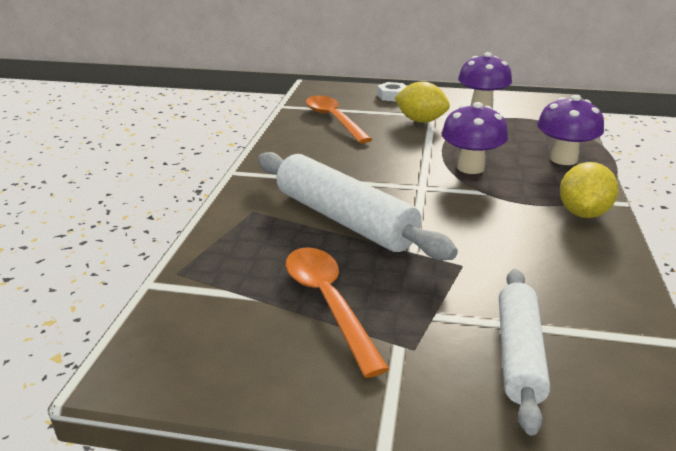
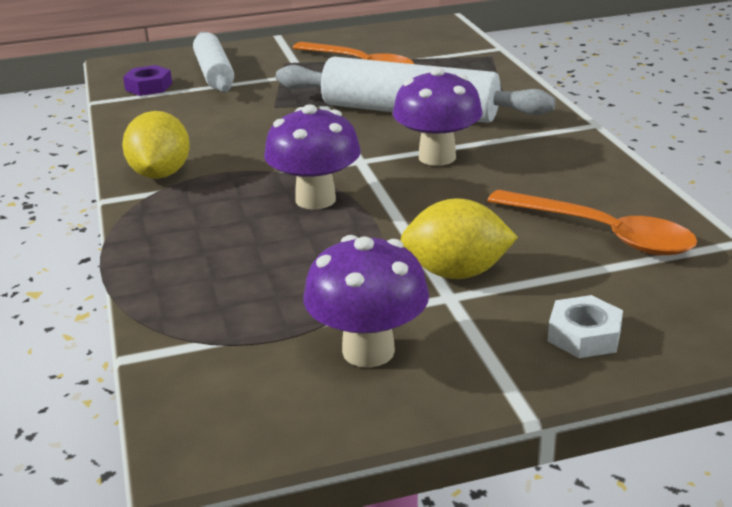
camera: 155 degrees right, 0 degrees up
purple mushroom [537,95,604,165] -> purple mushroom moved to [393,67,483,166]
none -> purple nut [123,65,172,96]

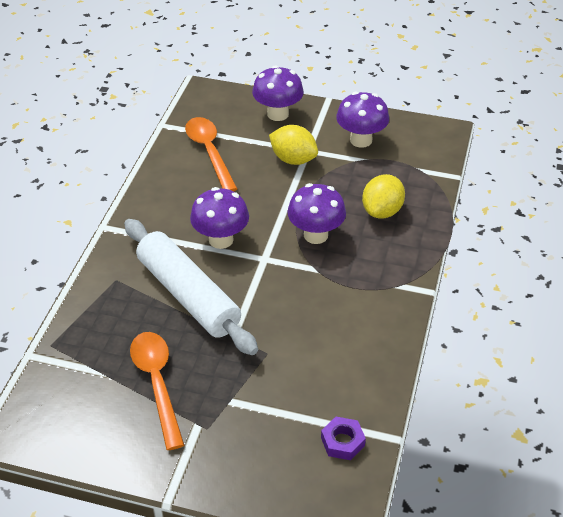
camera: 150 degrees left, 15 degrees up
yellow lemon [122,111,190,179] -> yellow lemon moved to [362,174,405,218]
white rolling pin [193,32,234,92] -> none
white nut [548,295,623,358] -> purple mushroom [252,65,304,121]

